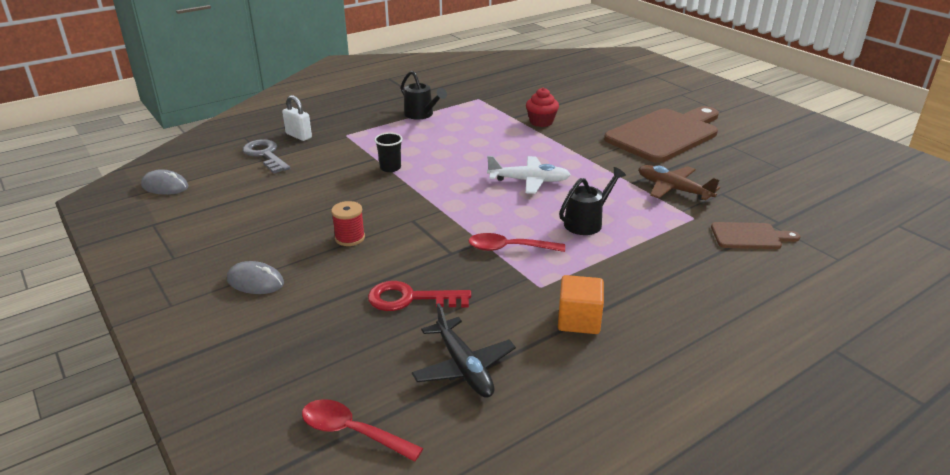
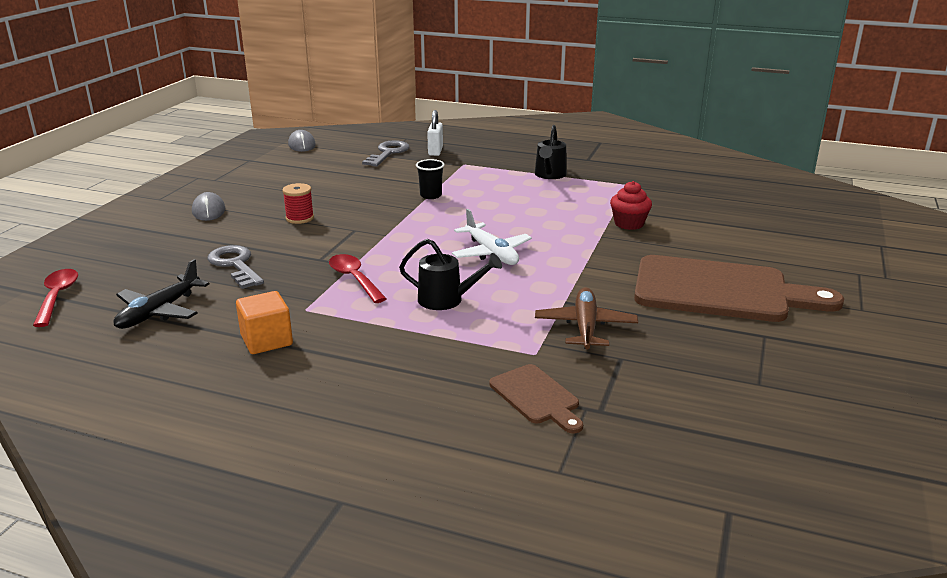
camera: 55 degrees right, 5 degrees down
red key [368,281,471,311] -> grey key [207,245,264,289]

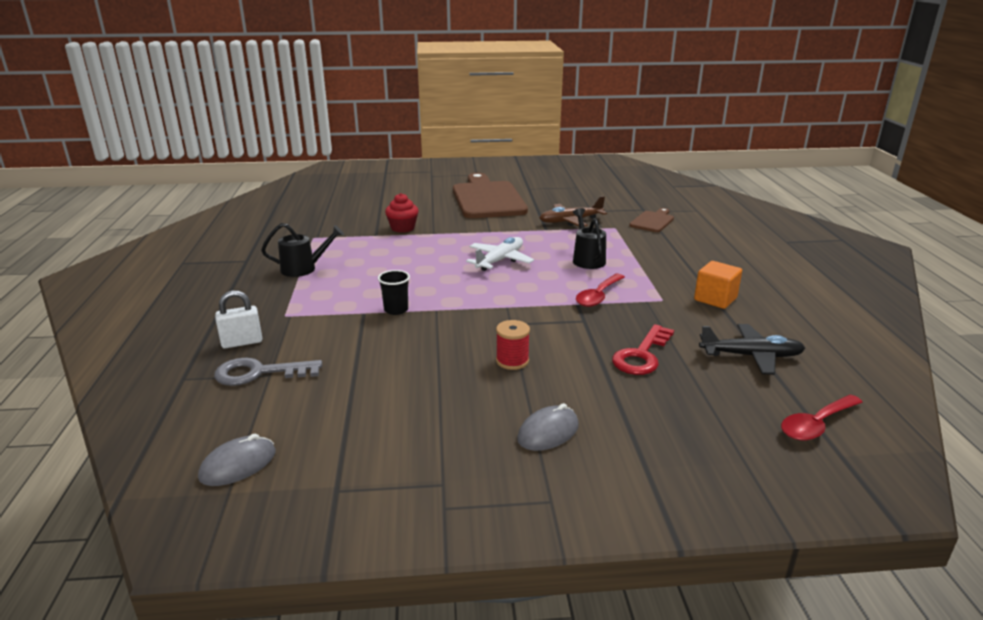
camera: 115 degrees left, 0 degrees up
grey key [207,245,264,289] -> red key [612,324,674,375]

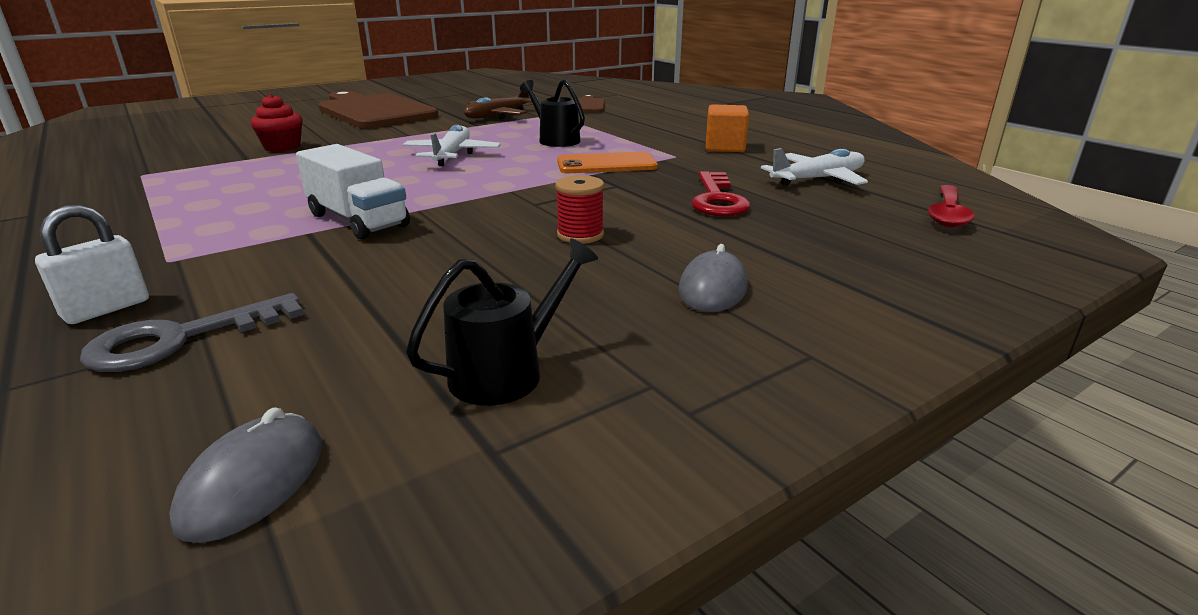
camera: 30 degrees left, 0 degrees up
black watering can [261,223,344,277] -> black watering can moved to [406,238,598,406]
black cup [378,270,410,315] -> white truck [296,144,410,240]
red spoon [576,274,625,307] -> orange phone [557,152,658,173]
black plane [699,324,805,375] -> white plane [761,148,868,186]

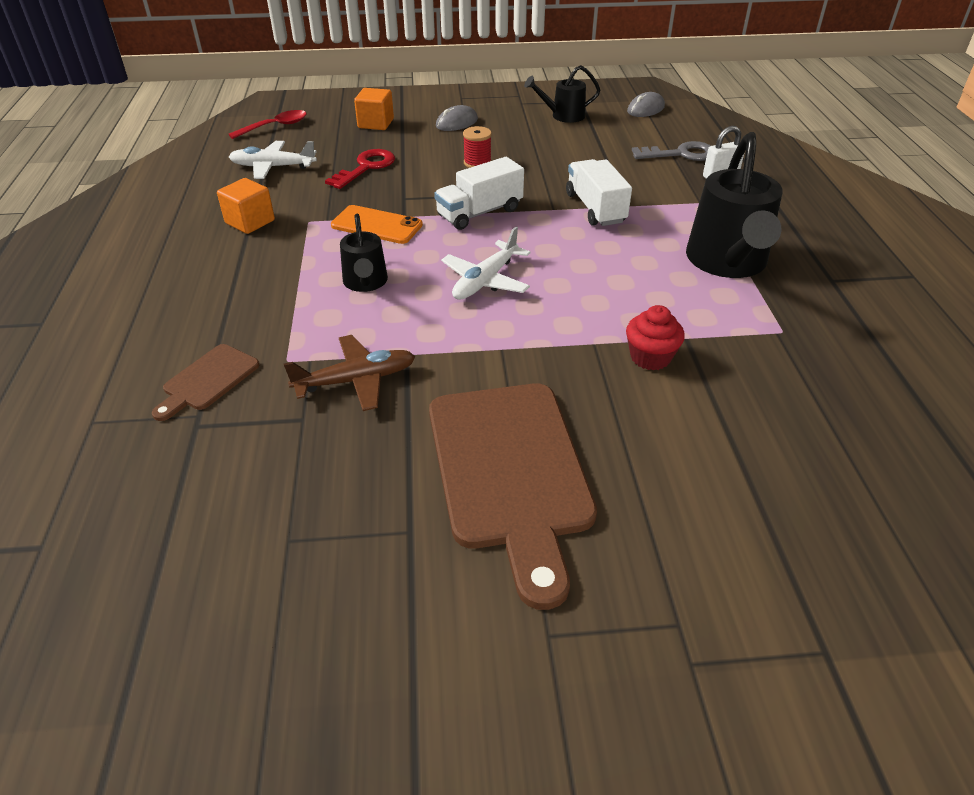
camera: 150 degrees left, 15 degrees up
none -> orange cube [354,88,394,130]
none -> white truck [434,157,524,230]
none -> black watering can [686,132,783,278]

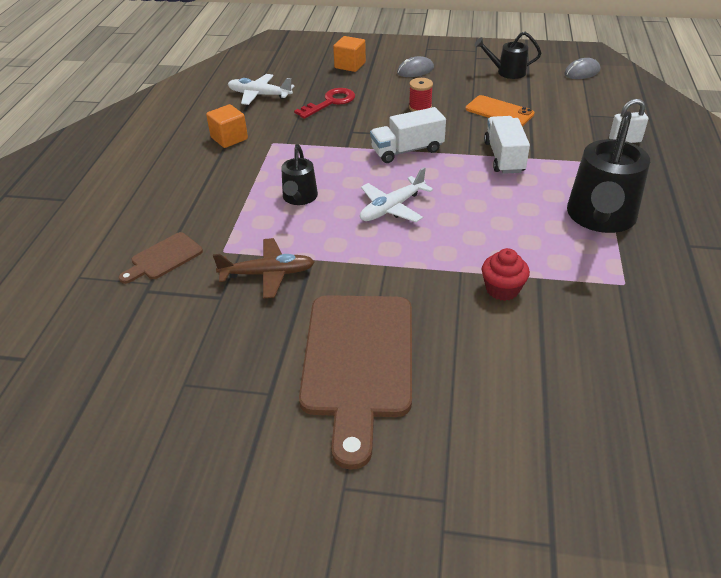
camera: 15 degrees right, 0 degrees up
red spoon [228,110,307,139] -> none
orange phone [331,205,423,244] -> orange phone moved to [466,95,535,126]
grey key [632,141,711,161] -> none

